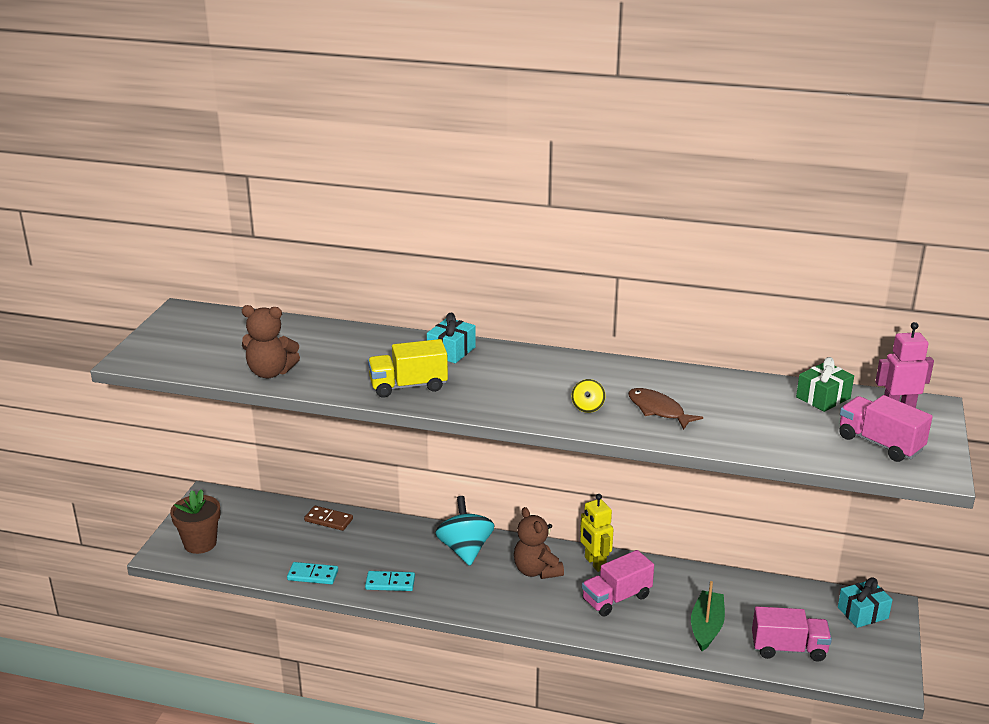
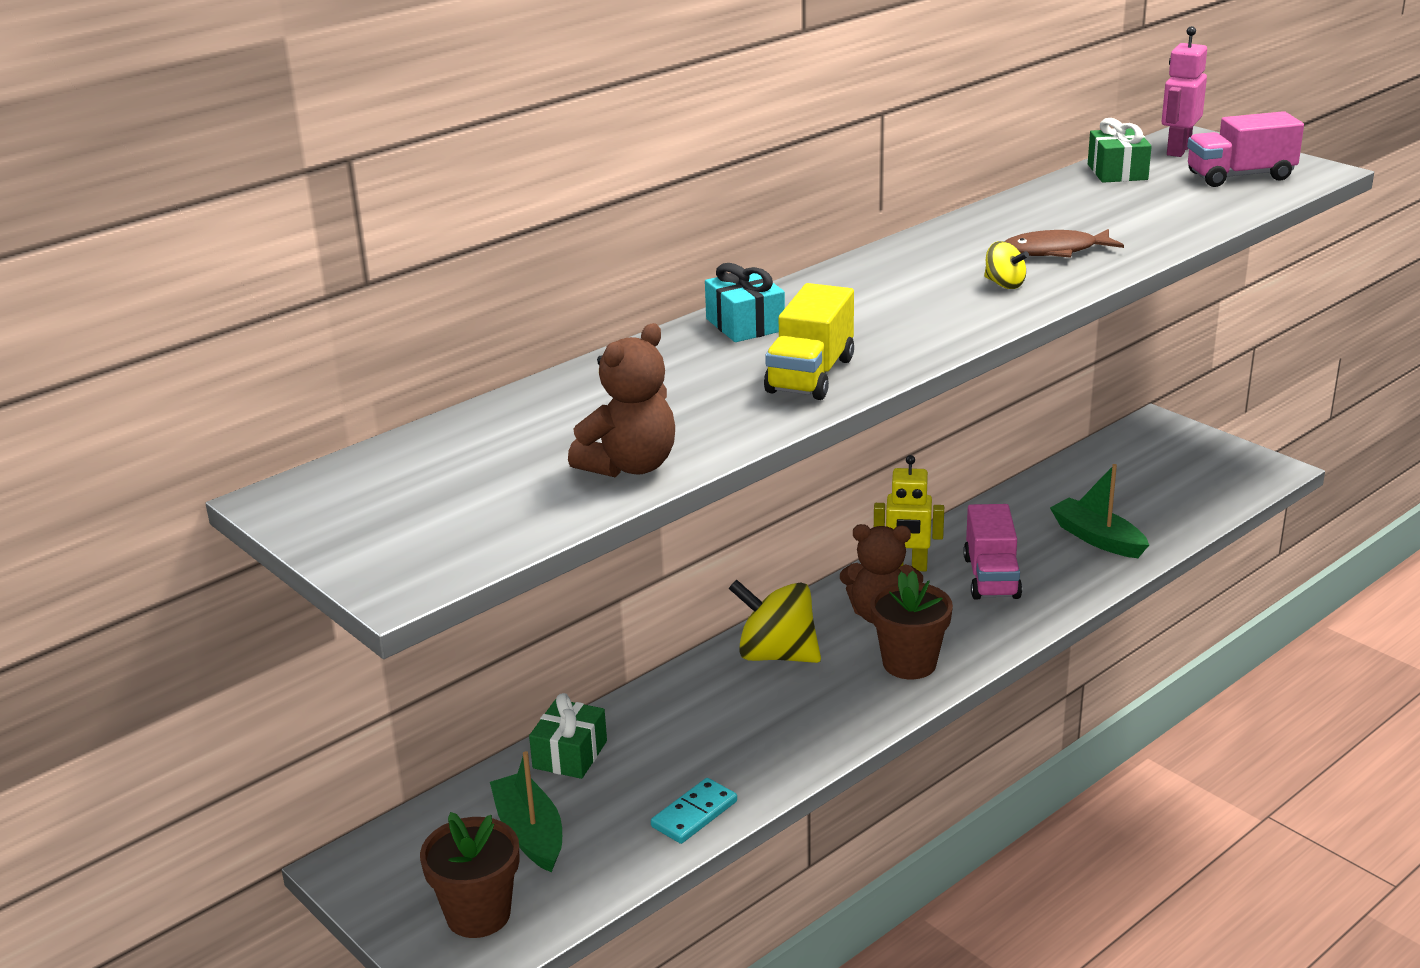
camera: 55 degrees left, 0 degrees up
brown domino [304,506,353,531] -> green gift [529,693,607,779]
turquoise domino [365,571,415,591] -> none
turquoise spinning top [435,496,494,566] -> yellow spinning top [728,579,821,663]
pink truck [752,606,832,662] -> none
turquoise gift [838,577,893,628] -> none
none -> green boat [490,751,562,872]
none -> brown flower pot [870,571,953,679]

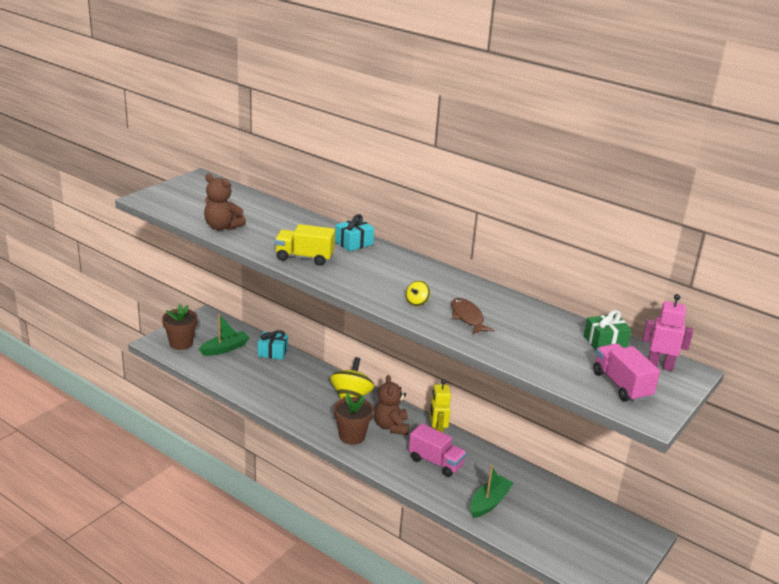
camera: 75 degrees right, 0 degrees up
green gift [529,693,607,779] -> turquoise gift [258,330,288,360]
turquoise domino [651,778,737,844] -> none
pink truck [963,504,1022,600] -> pink truck turned 135 degrees counterclockwise [409,423,467,477]

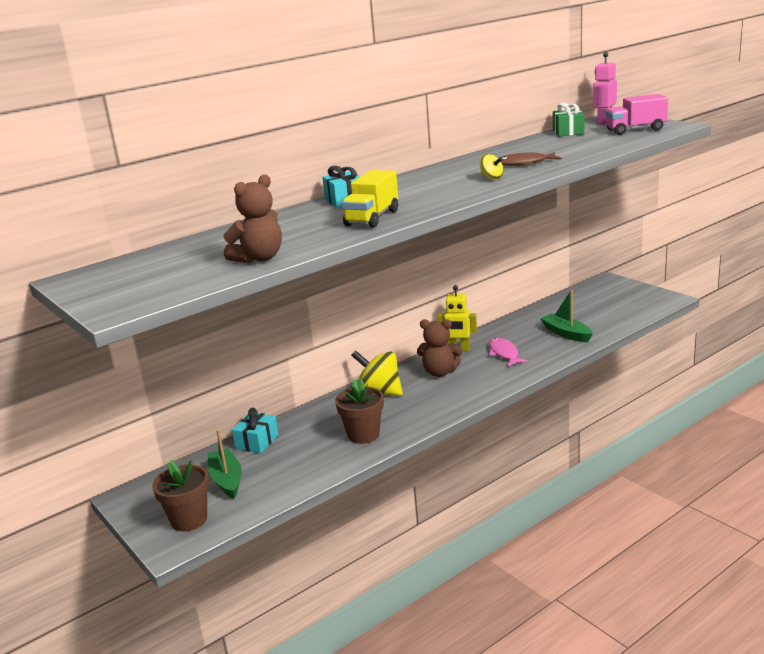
camera: 70 degrees left, 5 degrees down
brown flower pot [334,394,373,445] -> brown flower pot moved to [335,379,384,444]
pink truck [409,423,467,477] -> pink fish [489,337,528,366]

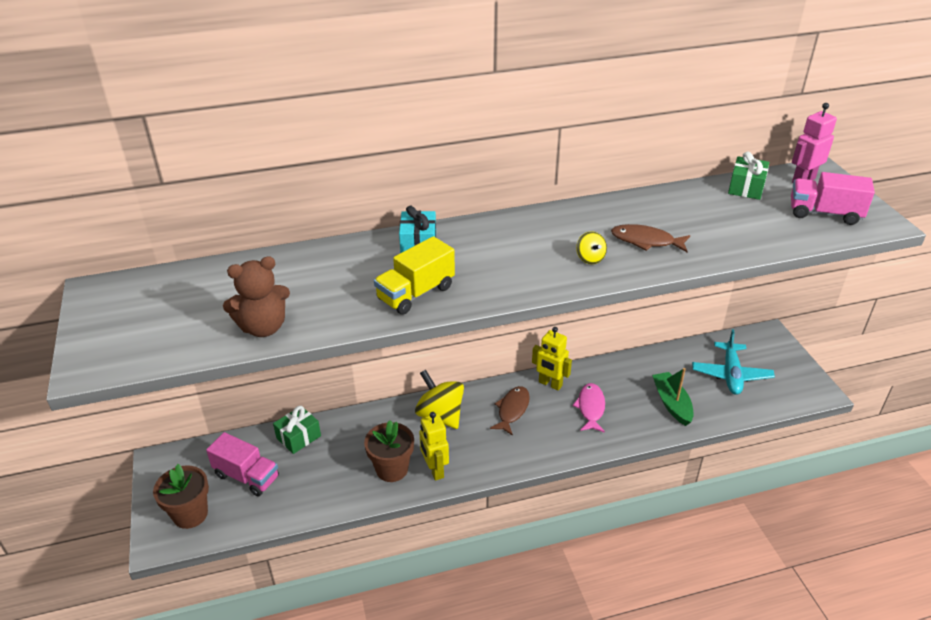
camera: 20 degrees right, 15 degrees up
green boat [208,430,242,499] -> pink truck [206,432,279,496]
turquoise gift [232,408,279,453] -> green gift [273,406,321,454]
brown teddy bear [417,319,462,377] -> brown fish [490,386,530,436]
none -> yellow robot [419,412,449,481]
none -> turquoise plane [692,329,775,395]

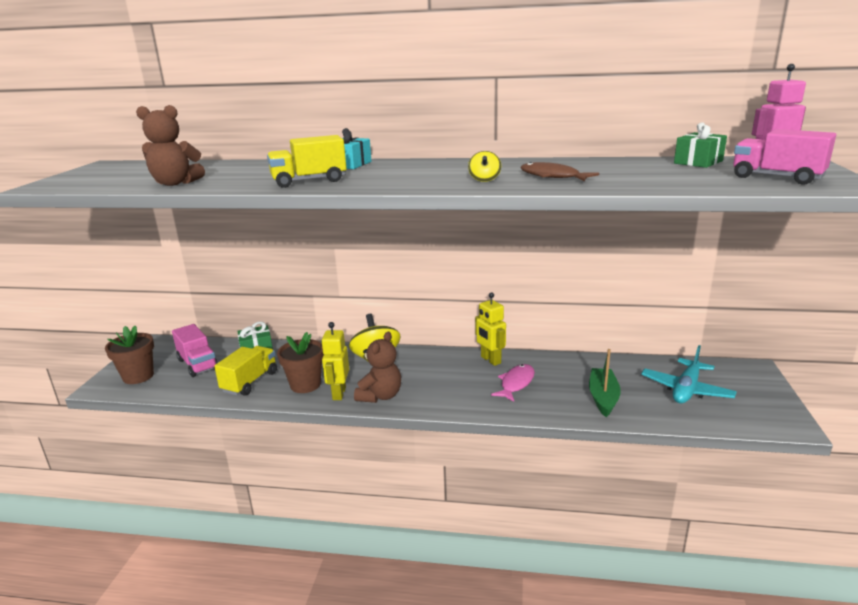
camera: 25 degrees right, 15 degrees down
brown fish [490,386,530,436] -> none
none -> yellow truck [214,346,277,396]
none -> brown teddy bear [354,332,401,403]

